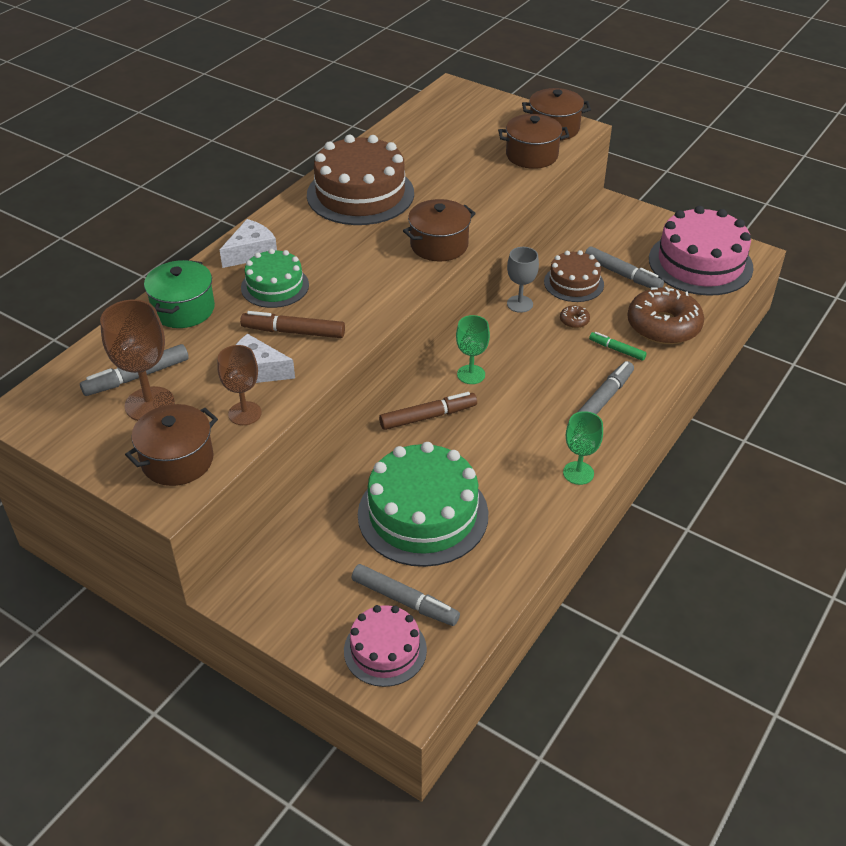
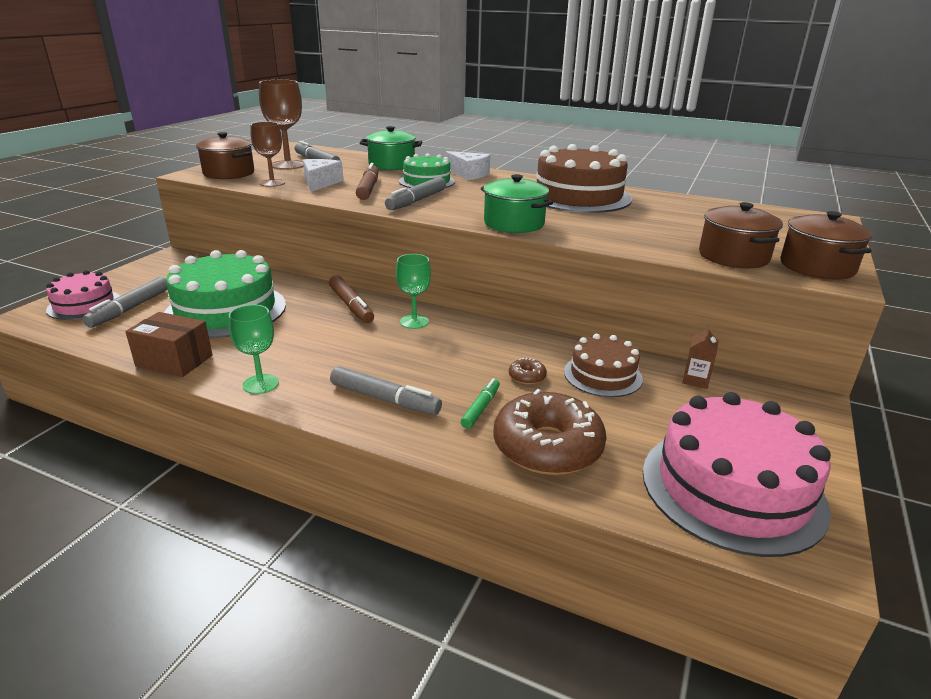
camera: 80 degrees right, 15 degrees down
brown pot [403,199,476,262] -> green pot [481,174,553,233]
grey goblet [507,247,539,313] -> none
grey marker [585,246,664,288] -> grey marker moved to [385,177,446,210]
none -> brown box [125,312,212,377]
none -> brown carton [682,326,719,389]

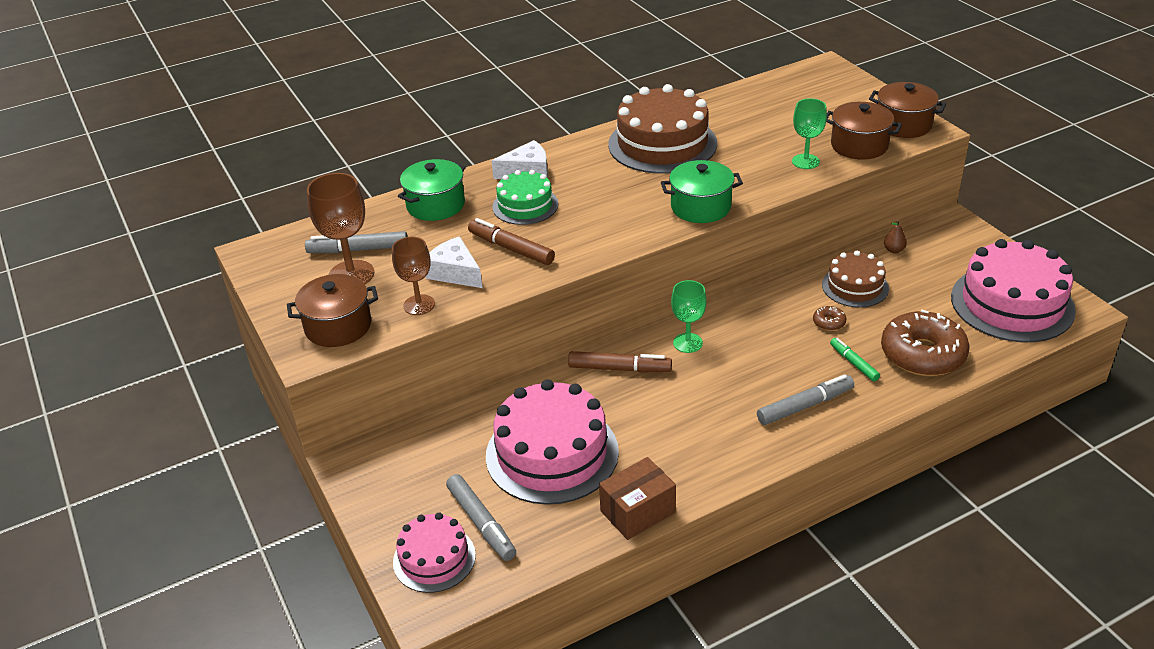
camera: 50 degrees left, 10 degrees up
green cake [164,250,286,338] -> pink cake [486,379,619,505]
green goblet [229,305,279,394] -> green goblet moved to [792,98,827,169]
grey marker [385,177,446,210] -> none
brown carton [682,326,719,389] -> brown pear [884,220,907,253]

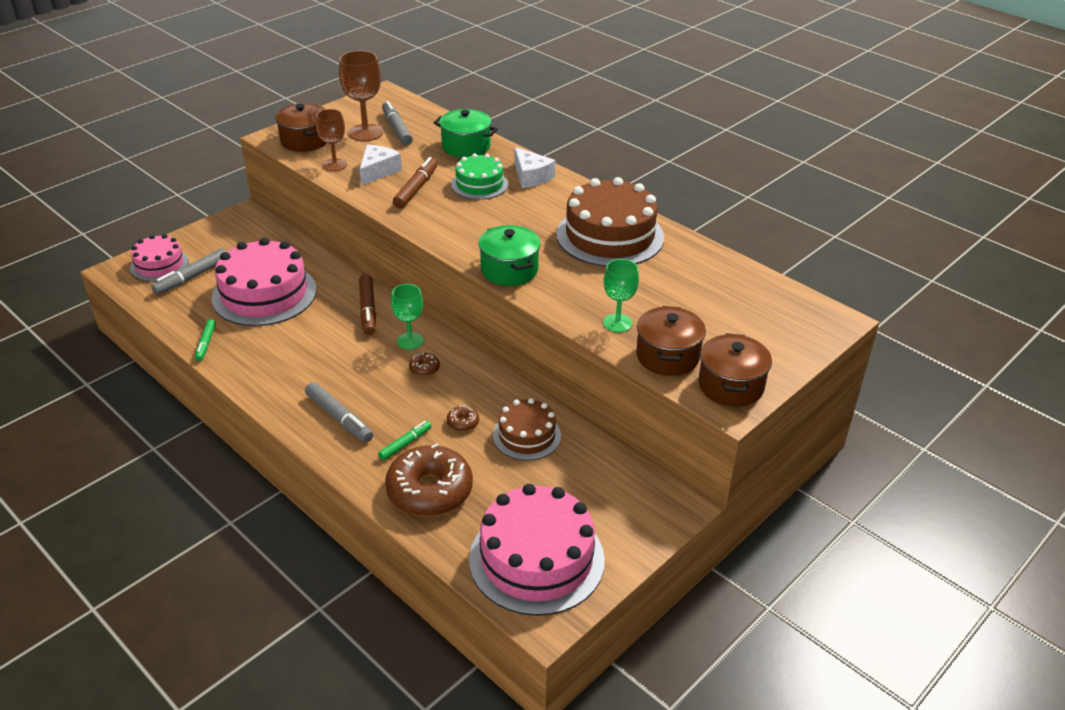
camera: 70 degrees right, 0 degrees up
brown box [599,457,676,540] -> green marker [195,319,216,361]
brown pear [884,220,907,253] -> none
none -> brown donut [409,353,440,376]

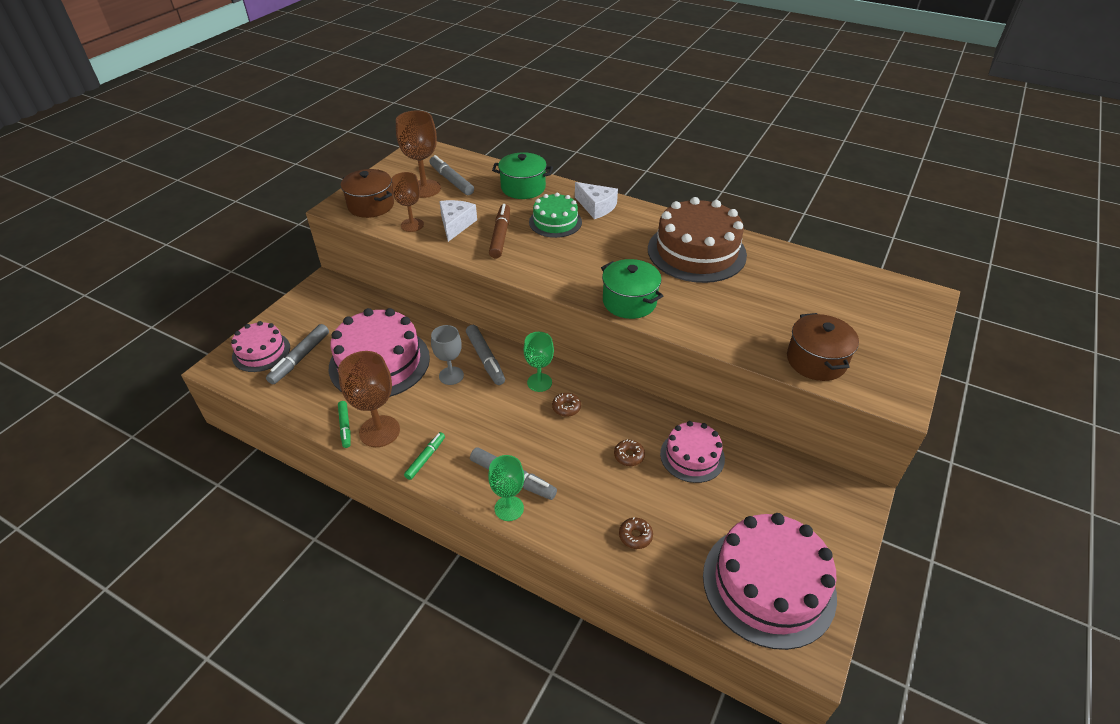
camera: 15 degrees left, 5 degrees up
brown marker [359,274,376,335] -> grey marker [466,325,505,385]
green marker [378,421,431,460] -> green marker moved to [404,432,445,480]
brown donut [385,444,473,516] -> brown donut [619,518,653,549], size x0.40
brown cake [493,398,561,461] -> pink cake [660,421,725,483]
green goblet [603,259,639,332] -> green goblet moved to [488,455,524,521]
brown pot [698,333,772,407] -> none
none -> brown goblet [338,351,400,447]
none -> grey goblet [431,325,464,385]

